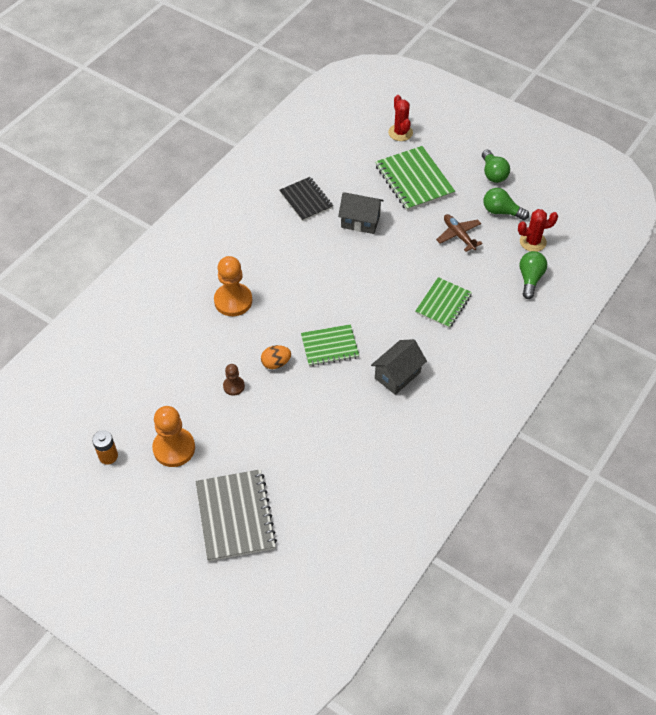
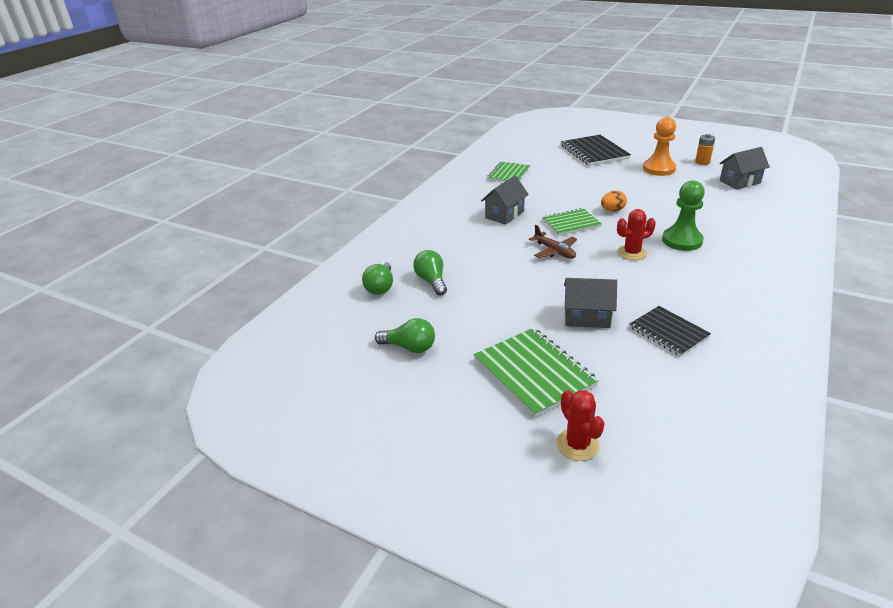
camera: 175 degrees right, 20 degrees down
grey notebook [195,469,277,562] -> black notebook [561,135,631,166]
orange pawn [214,256,252,316] -> green pawn [662,180,705,251]
brown pawn [223,364,245,396] -> none
green notebook [415,277,472,328] -> green notebook moved to [487,162,530,182]
brown plane [436,214,483,252] -> brown plane moved to [529,225,577,259]
green light bulb [482,150,510,183] -> green light bulb moved to [413,250,447,296]
red cactus [518,209,558,252] -> red cactus moved to [617,209,656,260]
none -> grey house [719,147,770,190]

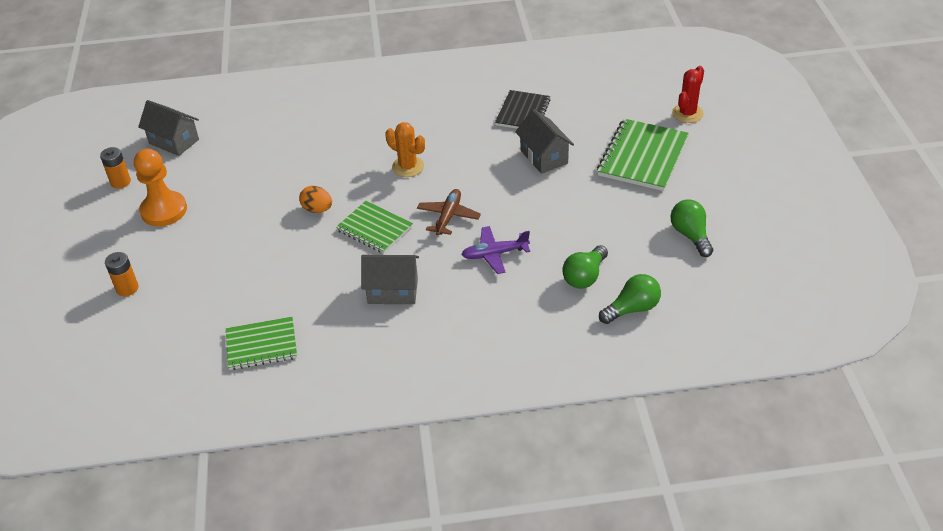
camera: 125 degrees left, 10 degrees up
black notebook [561,135,631,166] -> orange battery [105,252,139,296]
red cactus [617,209,656,260] -> orange cactus [385,122,425,177]
green pawn [662,180,705,251] -> none
none -> purple plane [461,226,530,274]

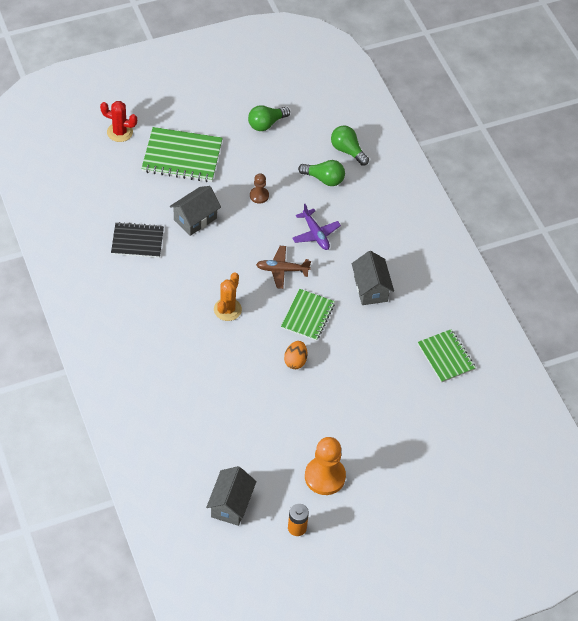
camera: 110 degrees left, 10 degrees up
orange battery [105,252,139,296] -> none
none -> brown pawn [250,173,269,204]

